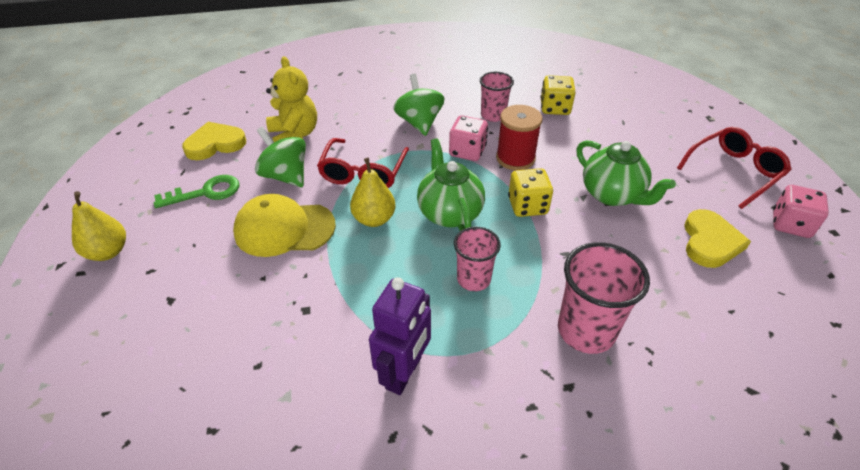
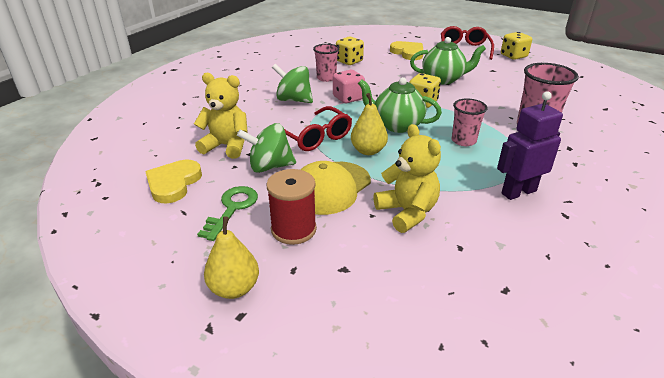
camera: 50 degrees left, 10 degrees down
purple robot [369,277,431,395] -> purple robot turned 90 degrees counterclockwise [497,91,563,200]
red spool [496,105,542,170] -> red spool moved to [266,169,317,245]
yellow heart [684,209,751,268] -> yellow heart moved to [390,41,423,60]
pink dice [773,185,829,238] -> yellow dice [501,32,532,60]
none -> yellow teddy bear [373,124,441,233]

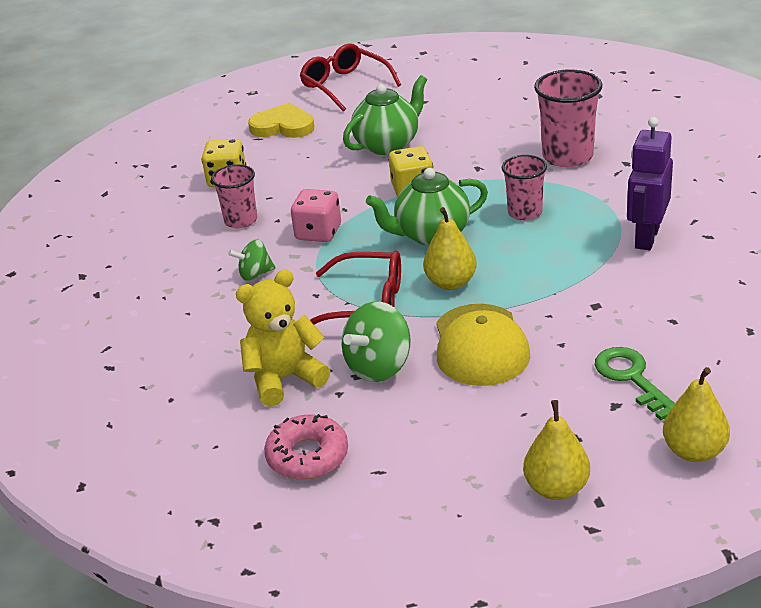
camera: 40 degrees left, 0 degrees up
yellow heart [145,160,202,203] -> pink donut [264,414,348,480]
green key [197,186,258,241] -> green key moved to [595,347,675,420]
red spool [266,169,317,245] -> none
green spinning top [272,63,313,103] -> green spinning top [228,240,275,281], size x0.60
yellow teddy bear [373,124,441,233] -> none
yellow dice [501,32,532,60] -> none
none -> yellow pear [663,367,730,462]

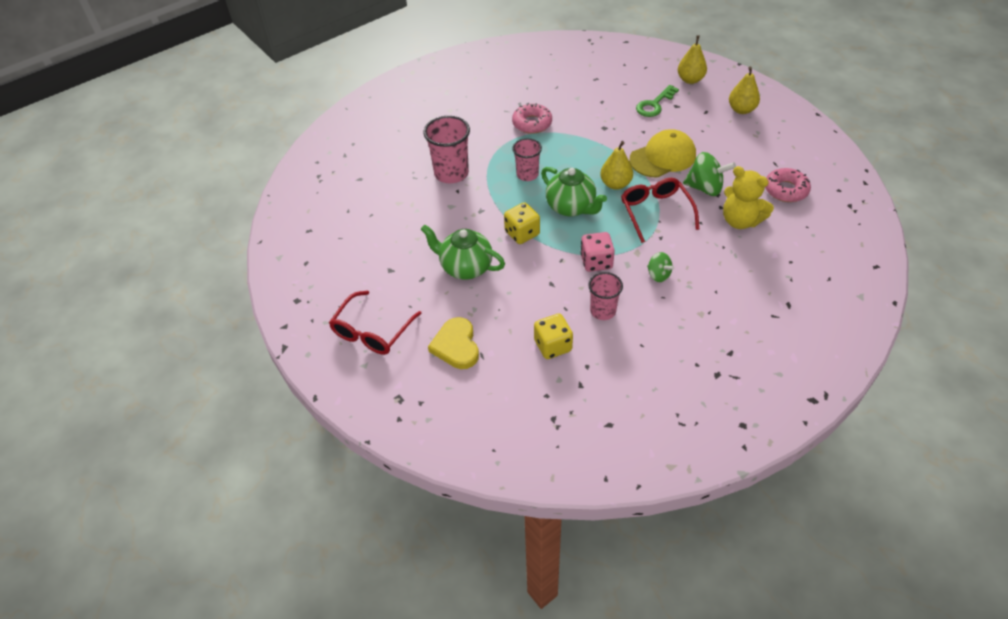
camera: 115 degrees left, 15 degrees up
purple robot [627,117,673,250] -> pink donut [512,103,552,134]

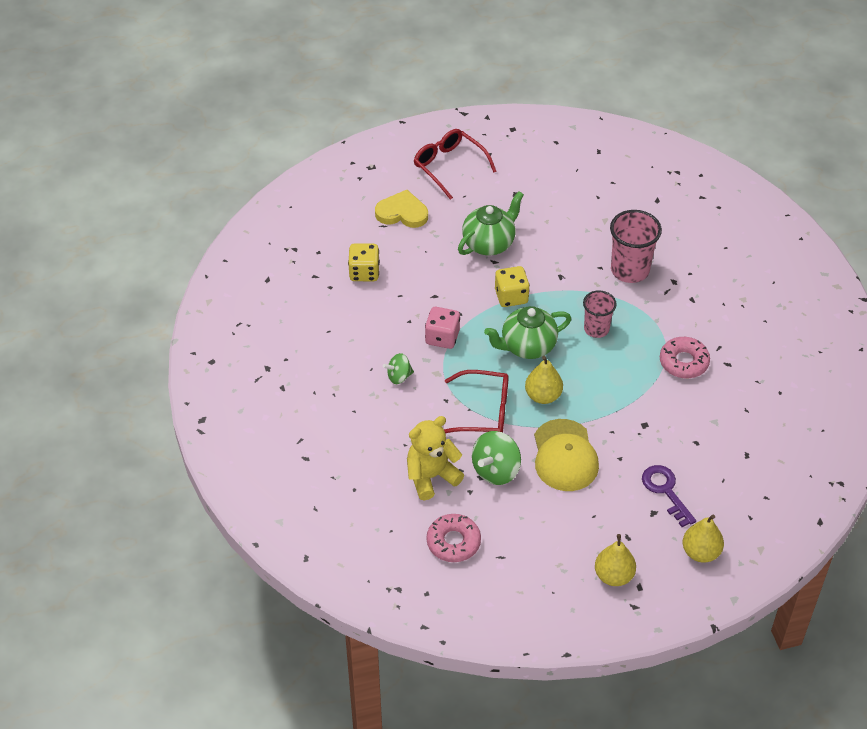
camera: 110 degrees right, 0 degrees up
pink cup [588,272,623,320] -> none
green key [636,85,679,117] -> purple key [642,465,696,527]

